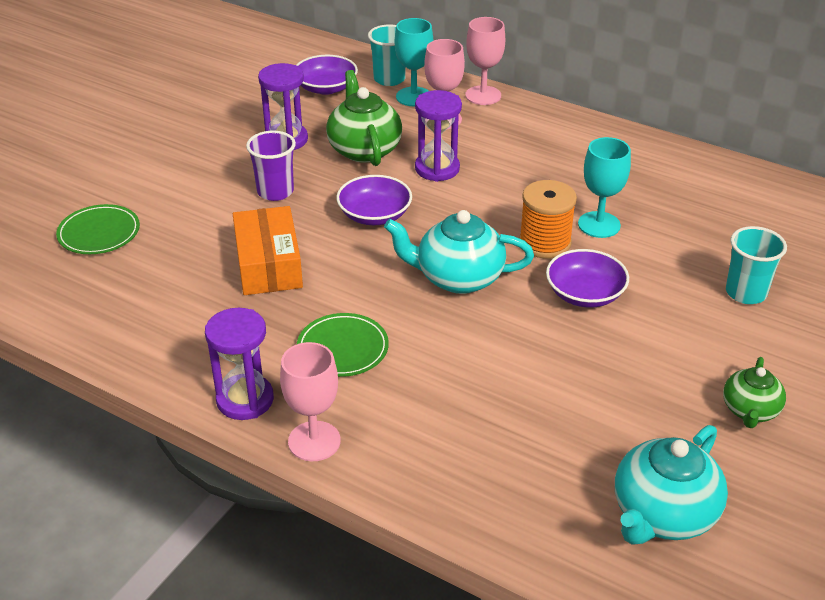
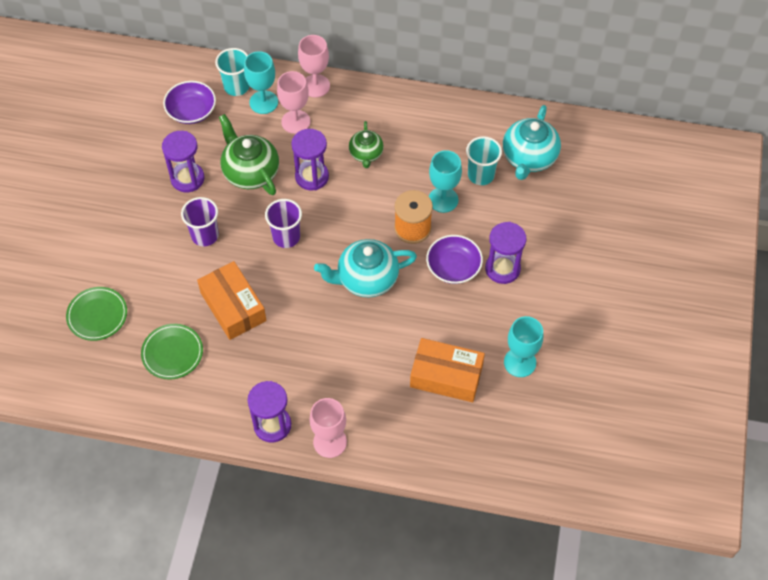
camera: 20 degrees left, 20 degrees up
green plate [297,313,389,377] -> green plate moved to [141,324,203,380]
purple bowl [336,175,412,225] -> purple cup [265,199,302,248]
turquoise teapot [615,425,728,544] -> turquoise teapot moved to [503,105,561,180]
green teapot [723,357,786,428] -> green teapot moved to [349,121,384,168]
turquoise cup [726,226,787,304] -> turquoise cup moved to [466,136,502,185]
none -> orange box [410,338,485,402]
none -> purple hourglass [485,222,526,284]
none -> turquoise goblet [504,316,543,377]

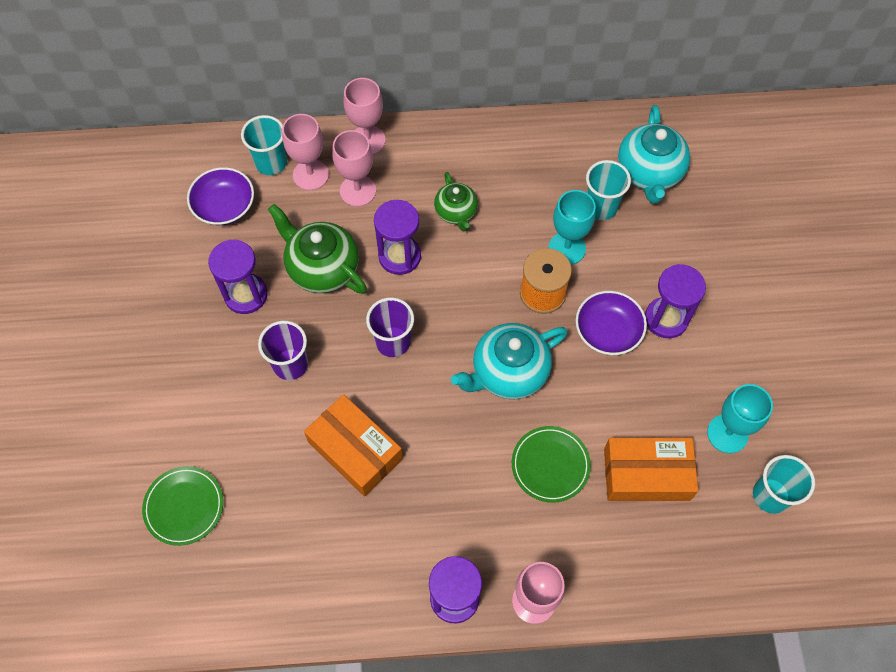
camera: 15 degrees left, 5 degrees up
green plate [141,324,203,380] -> green plate moved to [512,426,591,503]
turquoise goblet [244,51,278,114] -> pink goblet [282,114,329,190]
none -> turquoise cup [753,455,815,514]

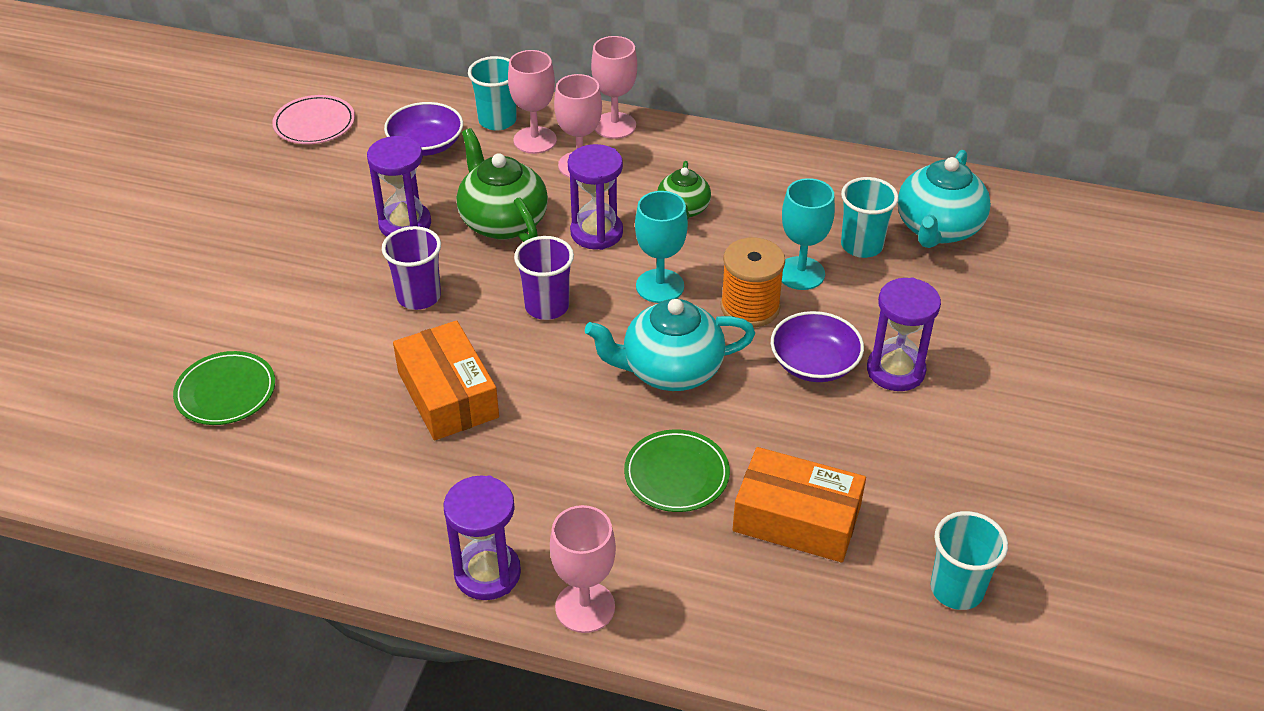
camera: 20 degrees right, 20 degrees down
turquoise goblet [707,384,773,453] -> turquoise goblet moved to [635,191,688,303]
none -> pink plate [272,95,355,144]

